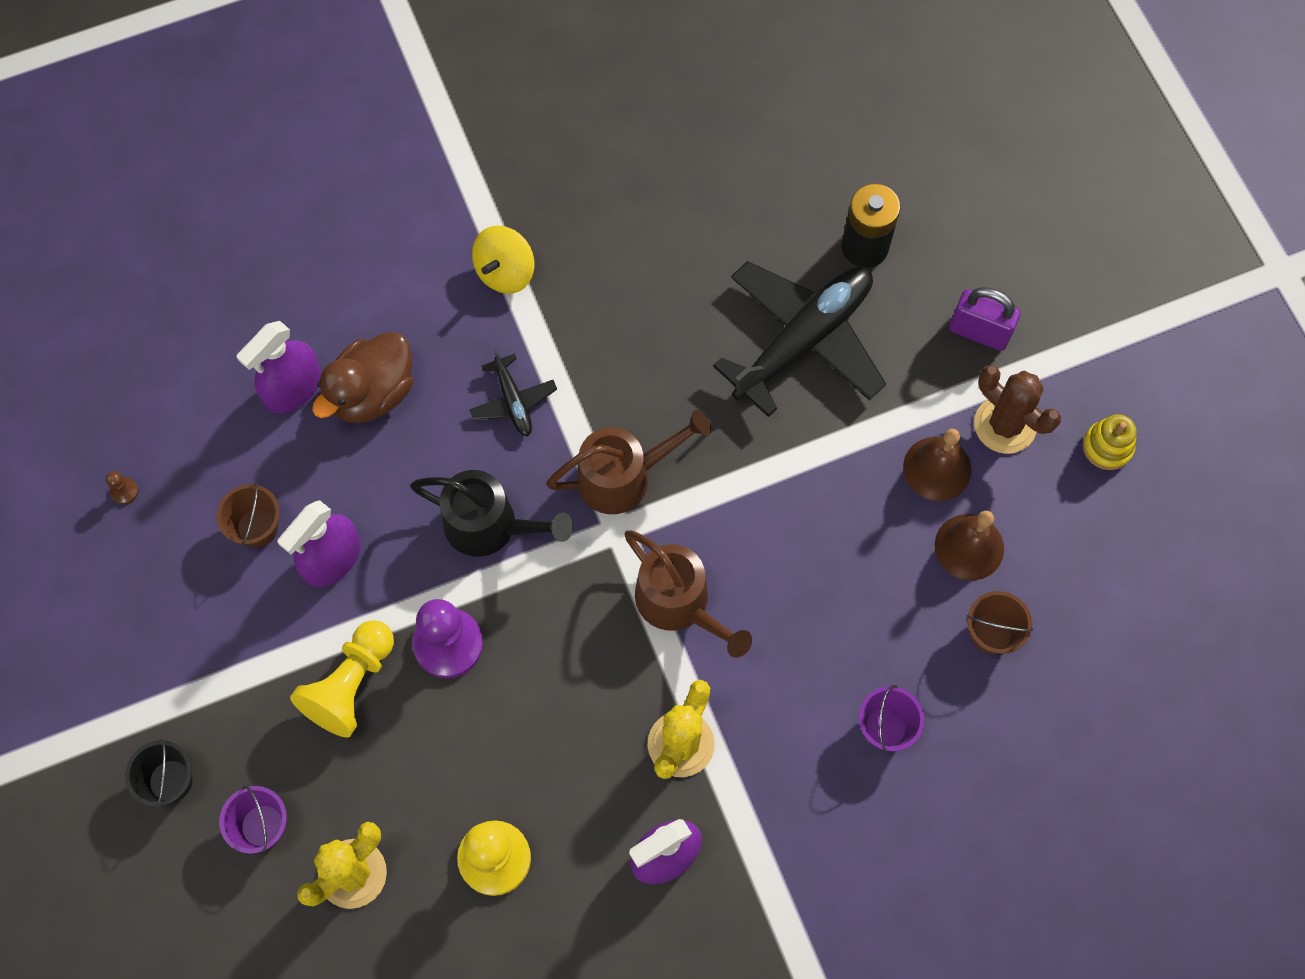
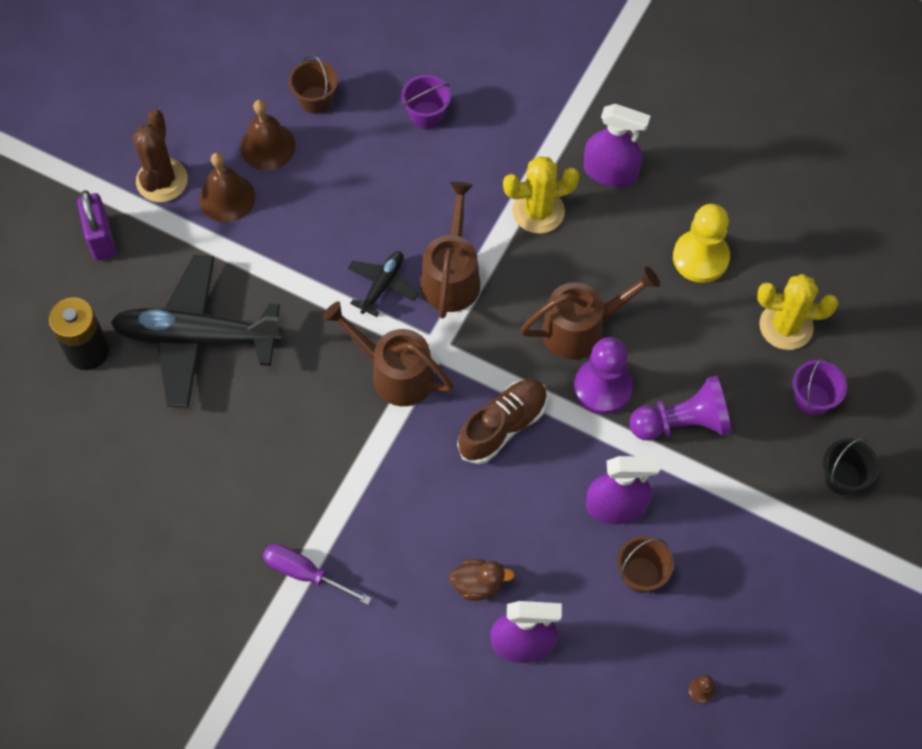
camera: 130 degrees left, 5 degrees down
yellow pawn [290,620,394,738] -> purple pawn [630,376,731,440]
brown duck [312,332,413,423] -> brown duck [449,559,514,601], size x0.58
black watering can [410,470,573,557] -> brown shoe [457,379,547,464]
black plane [469,349,557,436] -> black plane moved to [348,251,419,317]
yellow spinning top [472,226,534,294] -> purple screwdriver [263,543,372,605]
yellow stacking toy [1083,414,1137,470] -> none
none -> brown watering can [520,267,660,360]

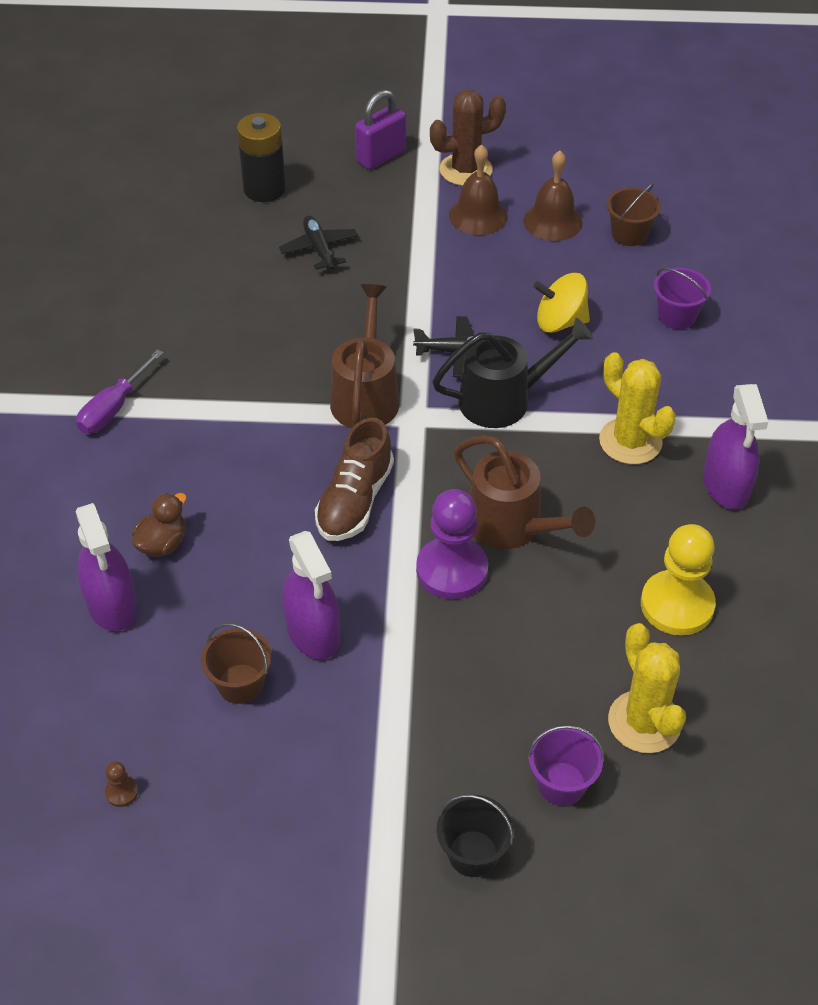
camera: 65 degrees right, 15 degrees down
black plane [110,255,283,408] -> black plane [279,215,358,270], size x0.46
purple screwdriver [263,543,372,605] -> purple screwdriver turned 150 degrees counterclockwise [76,349,164,434]
brown watering can [420,182,480,318] -> black watering can [432,318,593,428]
brown duck [449,559,514,601] -> brown duck turned 120 degrees counterclockwise [132,493,187,557]
brown shoe [457,379,547,464] -> brown shoe turned 90 degrees clockwise [315,418,394,541]
purple pawn [630,376,731,440] -> none
none -> yellow spinning top [534,273,590,333]

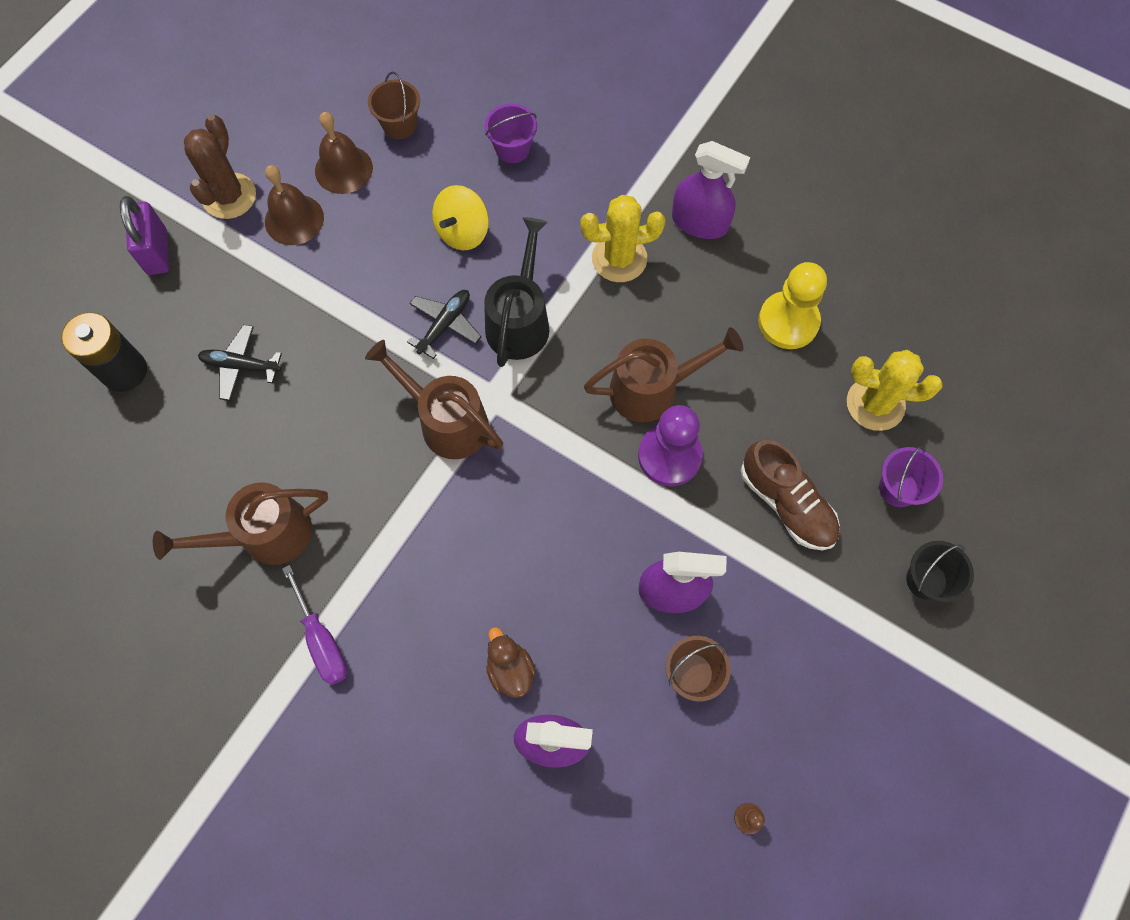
camera: 60 degrees left, 20 degrees up
brown shoe [315,418,394,541] -> brown shoe moved to [741,440,840,550]
none -> brown watering can [153,482,328,565]

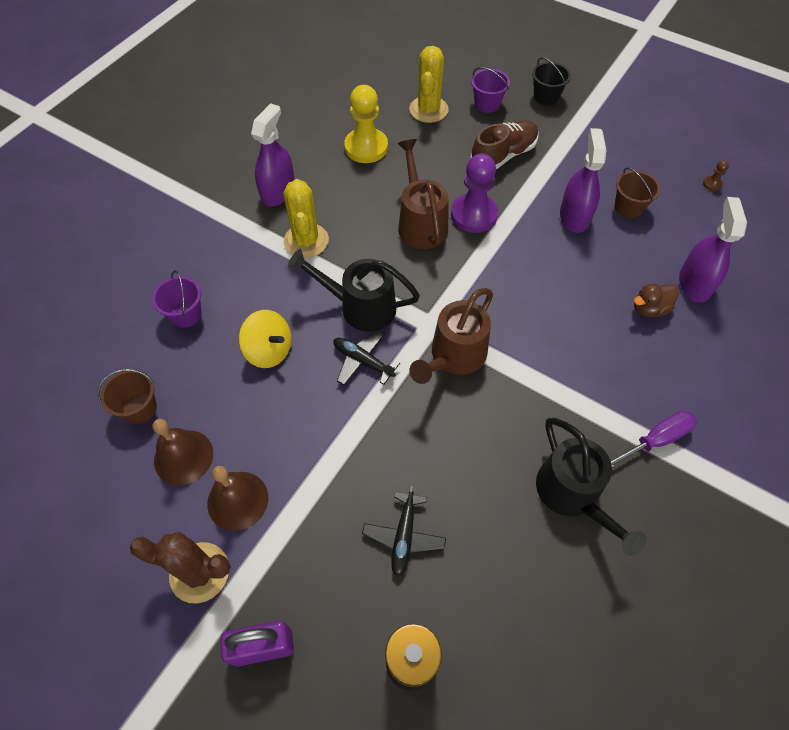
camera: 90 degrees left, 10 degrees down
brown watering can [153,482,328,565] -> black watering can [536,418,647,556]

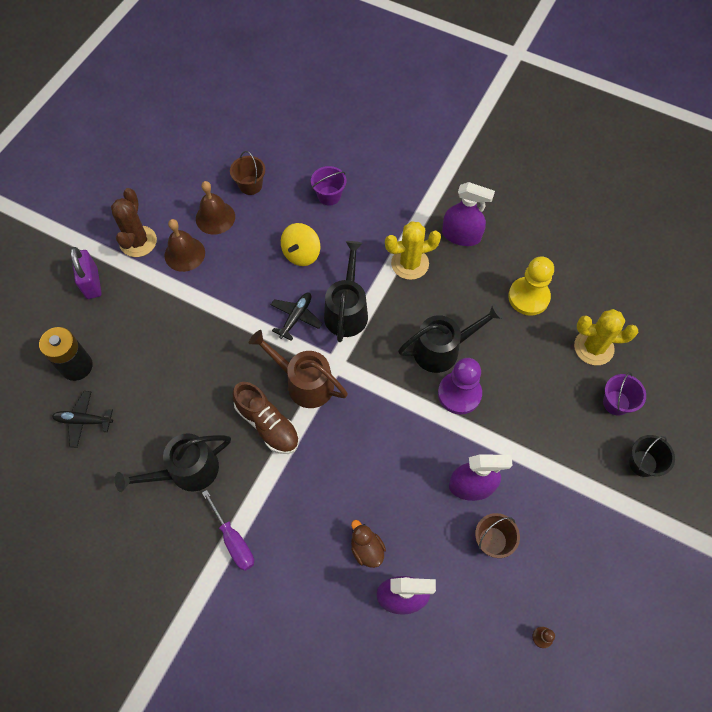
camera: 85 degrees right, 5 degrees up
black plane [362,486,446,576] -> black plane moved to [52,391,113,448]
brown watering can [398,139,449,249] -> black watering can [398,303,503,373]
brown shoe [470,120,539,169] -> brown shoe moved to [232,382,299,454]

